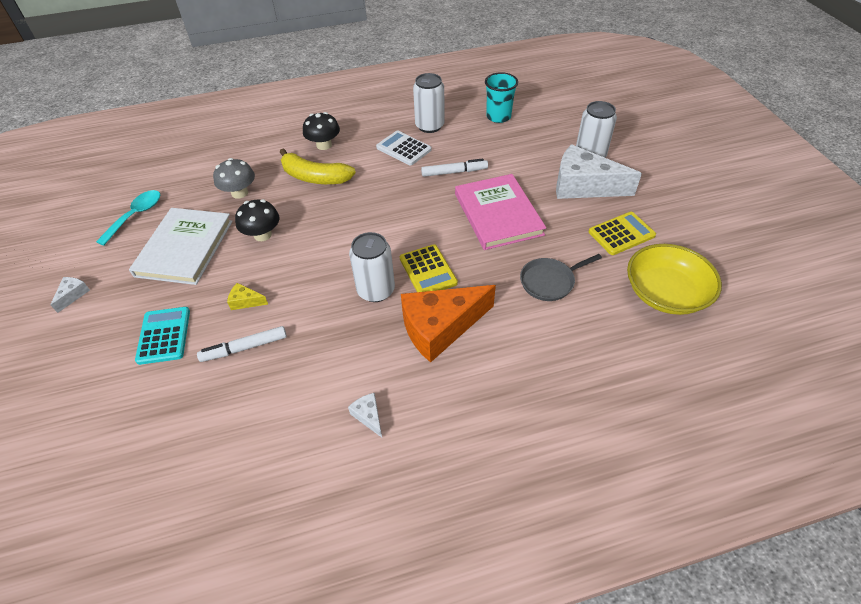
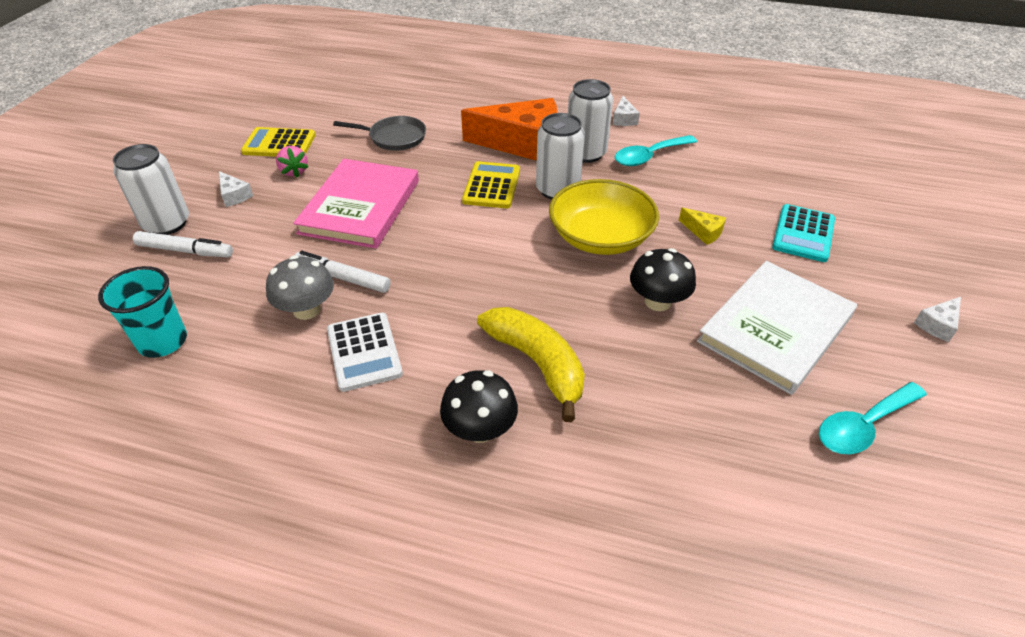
camera: 150 degrees left, 5 degrees down
white marker [197,326,287,362] -> white marker moved to [133,231,233,257]
grey mushroom [213,158,255,199] -> grey mushroom moved to [266,255,334,320]
white can [413,73,445,133] -> white can moved to [568,79,613,163]
white cheese [556,144,642,199] -> white cheese [219,171,253,207], size x0.41
yellow bowl [627,244,722,315] -> yellow bowl moved to [549,179,659,255]
none -> pink strawberry [276,146,309,178]
none -> turquoise spoon [615,135,697,166]

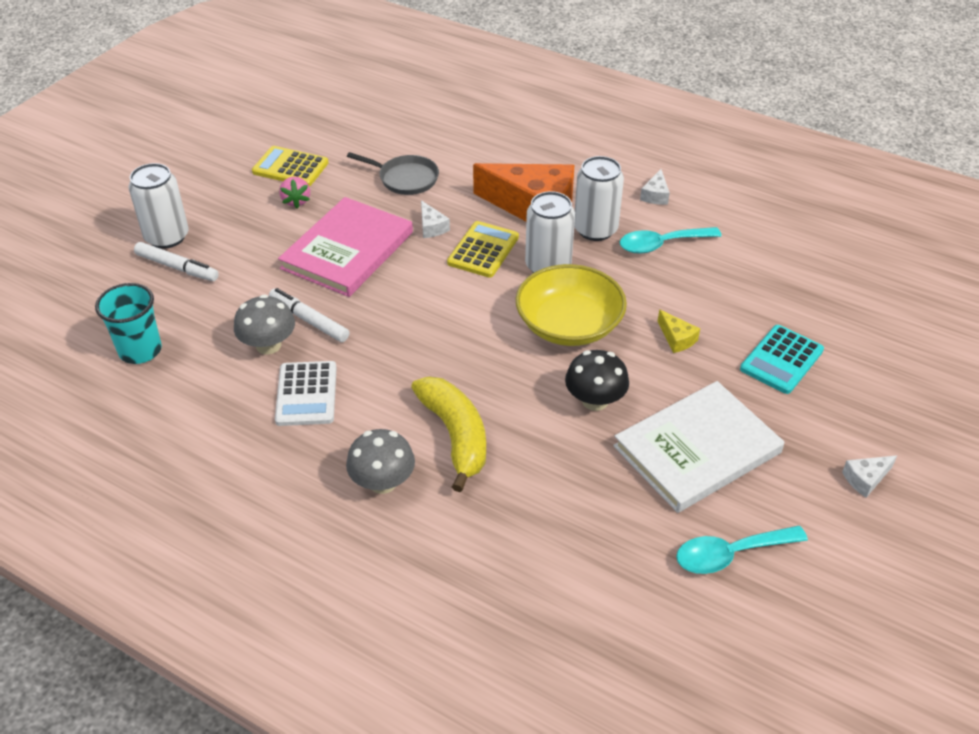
camera: 15 degrees right, 0 degrees up
white cheese [219,171,253,207] -> white cheese moved to [421,200,450,238]
black mushroom [440,370,518,443] -> grey mushroom [346,429,415,494]

